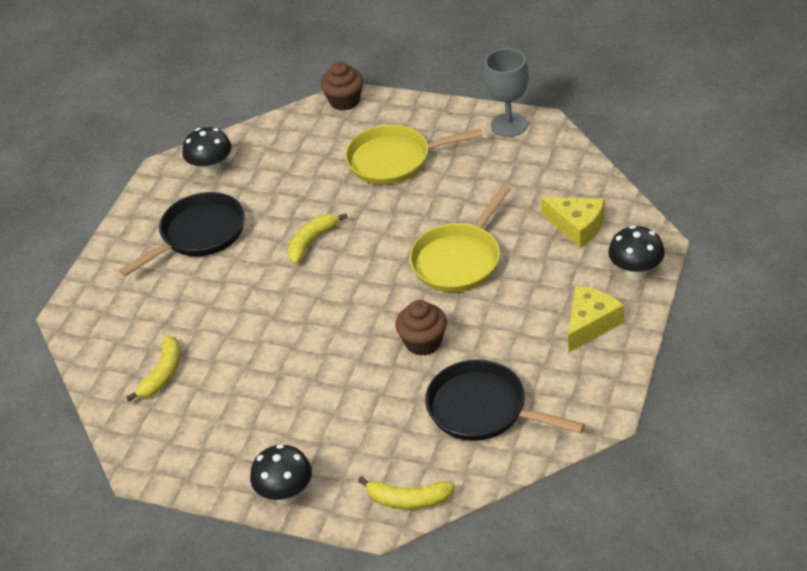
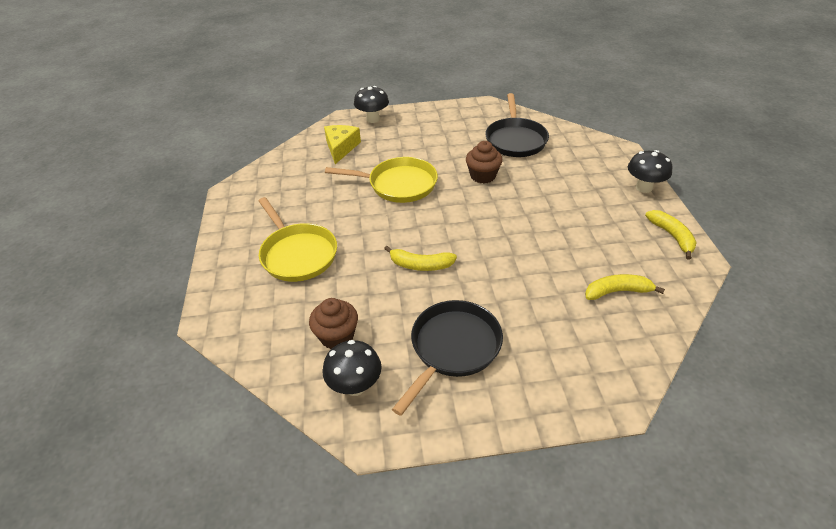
camera: 120 degrees left, 0 degrees up
black pan [119,192,245,276] -> black pan turned 105 degrees clockwise [392,300,503,416]
brown cupcake [321,61,363,111] -> brown cupcake moved to [309,298,358,349]
yellow banana [358,476,455,509] -> yellow banana moved to [645,210,697,260]
grey goblet [484,48,529,137] -> none
yellow cheese [568,286,624,352] -> none

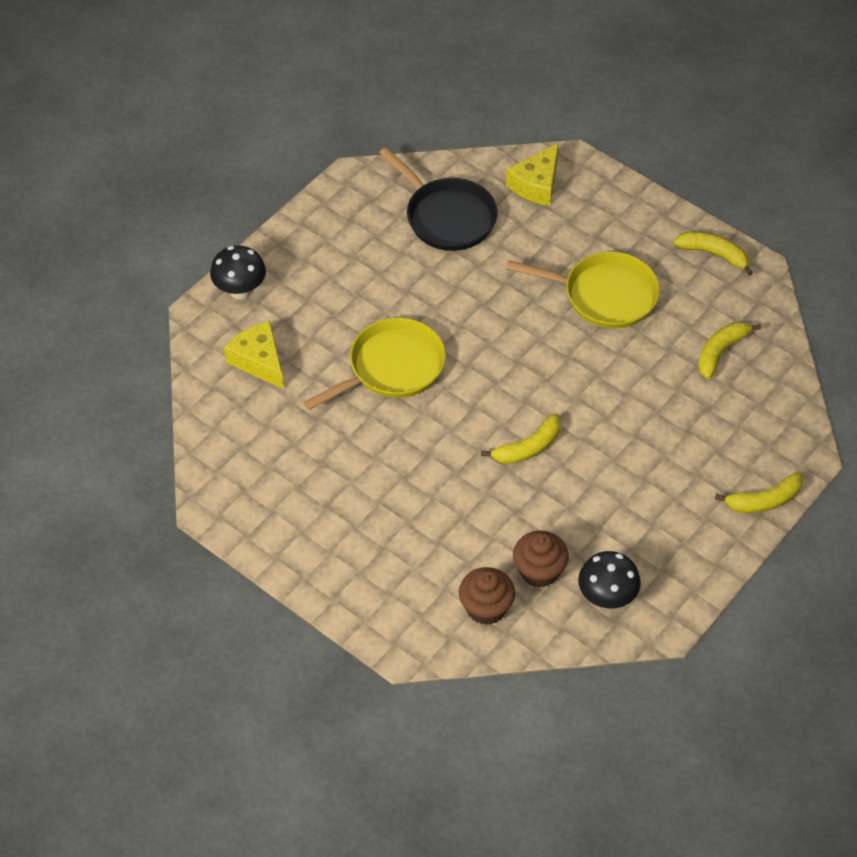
camera: 45 degrees left, 10 degrees up
yellow pan [259,197,337,282] -> yellow pan moved to [506,252,660,328]
black pan [392,300,503,416] -> none
brown cupcake [466,141,503,184] -> brown cupcake moved to [459,567,515,625]
black mushroom [628,150,672,193] -> none
none -> yellow cheese [506,143,559,206]
none -> yellow banana [715,472,803,513]

